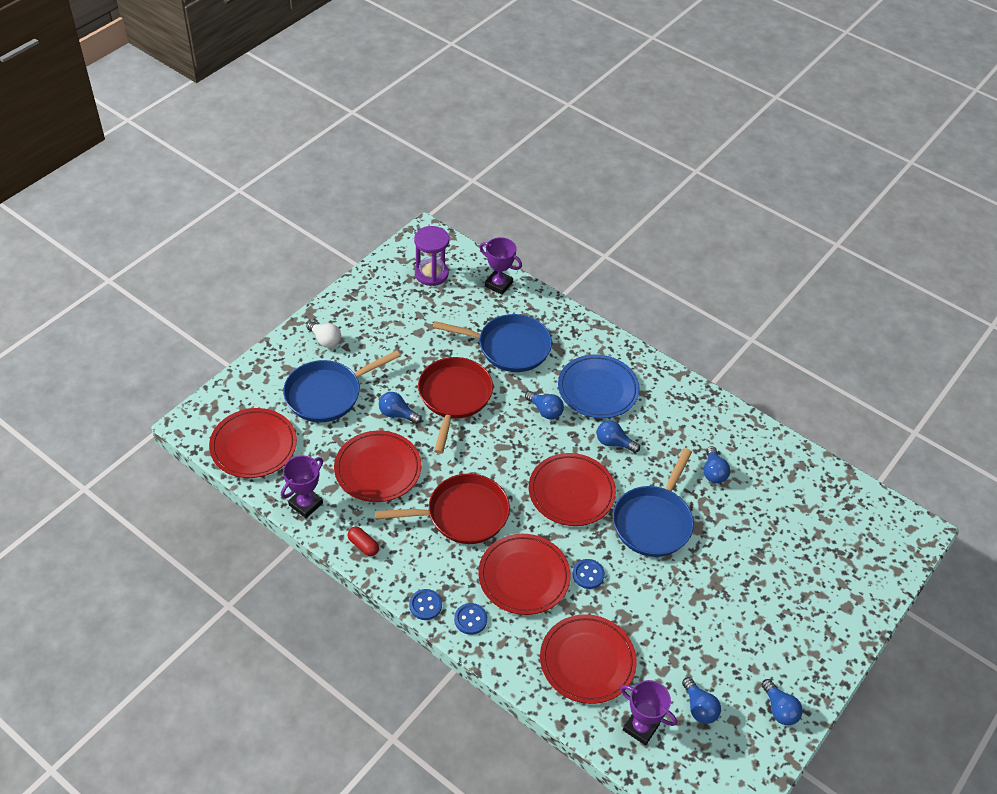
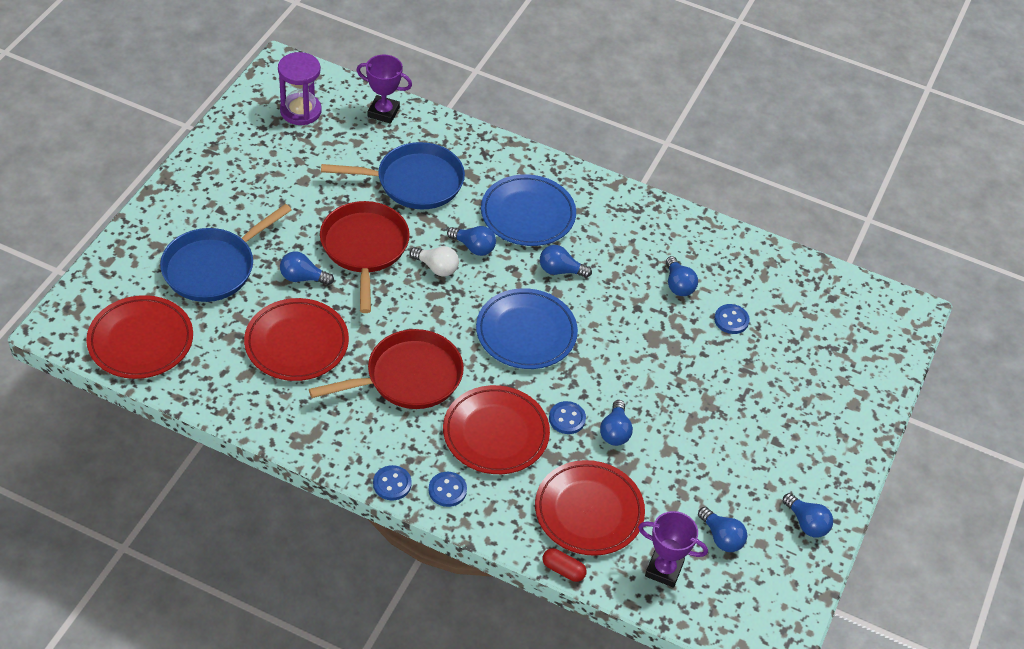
camera: 15 degrees left, 0 degrees up
purple trophy [281,455,323,518] -> none
white light bulb [306,321,341,348] -> white light bulb moved to [410,246,459,277]
red capsule [348,527,379,556] -> red capsule moved to [542,548,587,582]
red plate [529,453,616,526] -> blue plate [476,288,578,369]
blue pan [613,448,694,557] -> none
none -> blue light bulb [600,400,633,446]
none -> blue button [714,304,750,334]

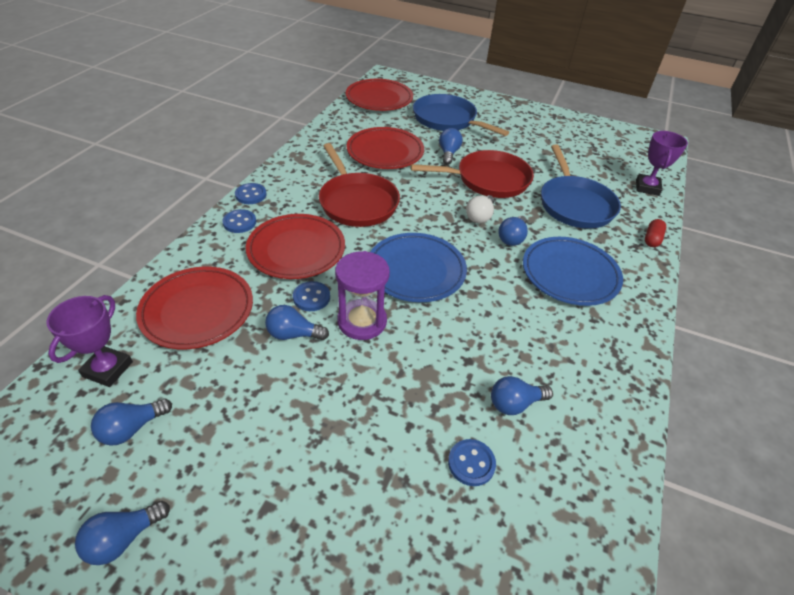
camera: 90 degrees right, 5 degrees down
purple hourglass [278,52,322,125] -> purple hourglass moved to [335,251,390,340]
blue light bulb [540,245,592,278] -> none
red capsule [542,548,587,582] -> red capsule moved to [645,219,666,247]

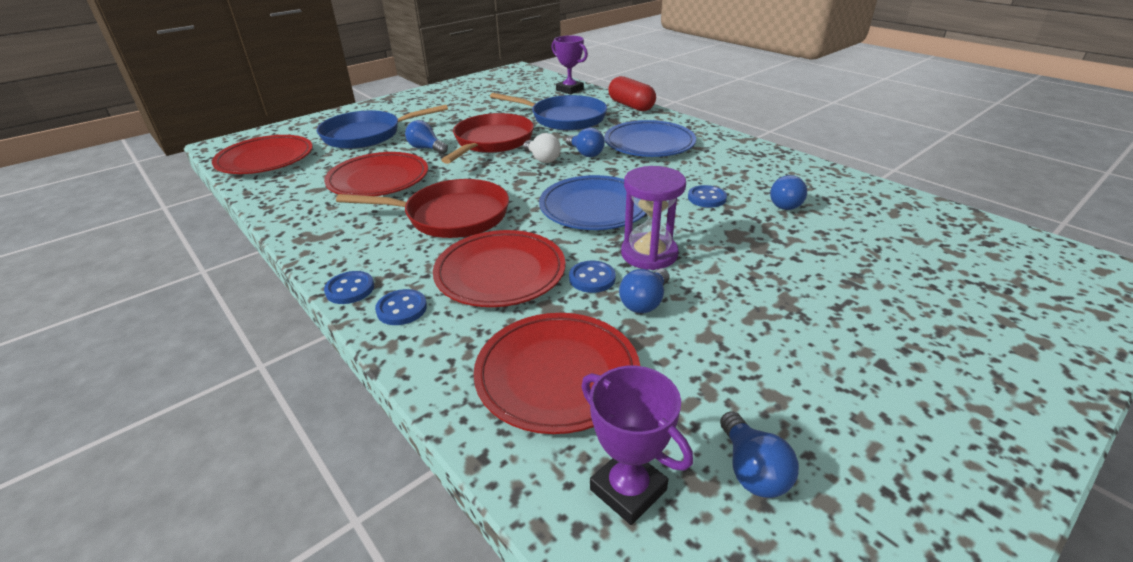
camera: 60 degrees left, 10 degrees down
blue light bulb [75,501,170,565] -> none
blue button [448,439,496,486] -> blue button moved to [688,185,727,208]
red capsule [645,219,666,247] -> red capsule [608,76,656,111], size x1.78

